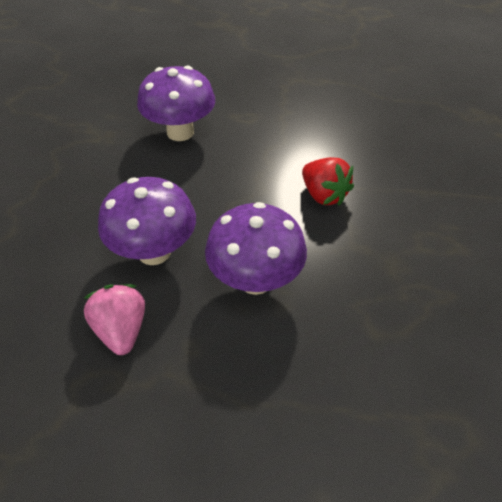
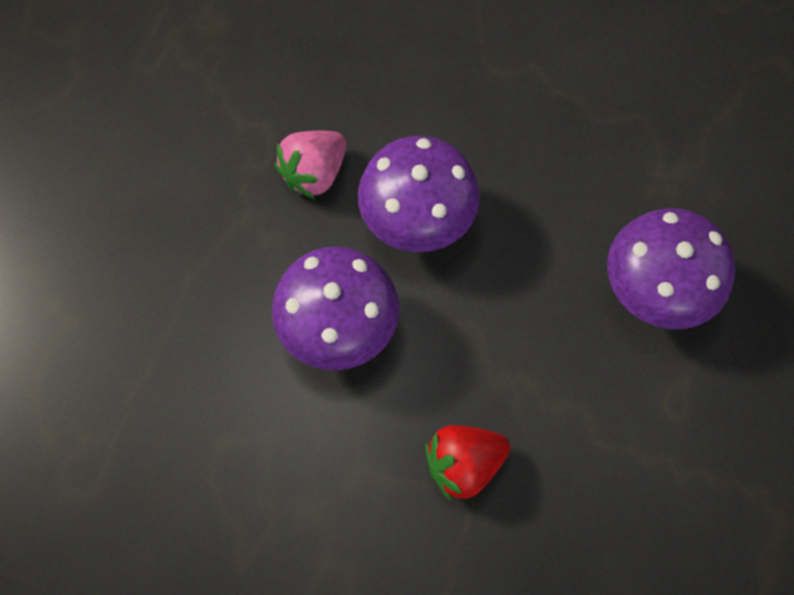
camera: 105 degrees right, 20 degrees up
pink strawberry [84,284,145,355] -> pink strawberry turned 135 degrees clockwise [275,131,347,199]

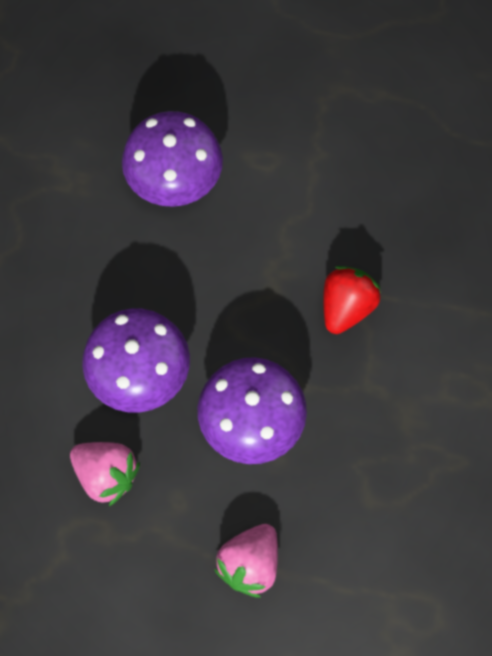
camera: 100 degrees left, 0 degrees up
red strawberry [425,425,510,501] -> red strawberry turned 120 degrees counterclockwise [323,266,381,334]
none -> pink strawberry [214,524,278,598]

